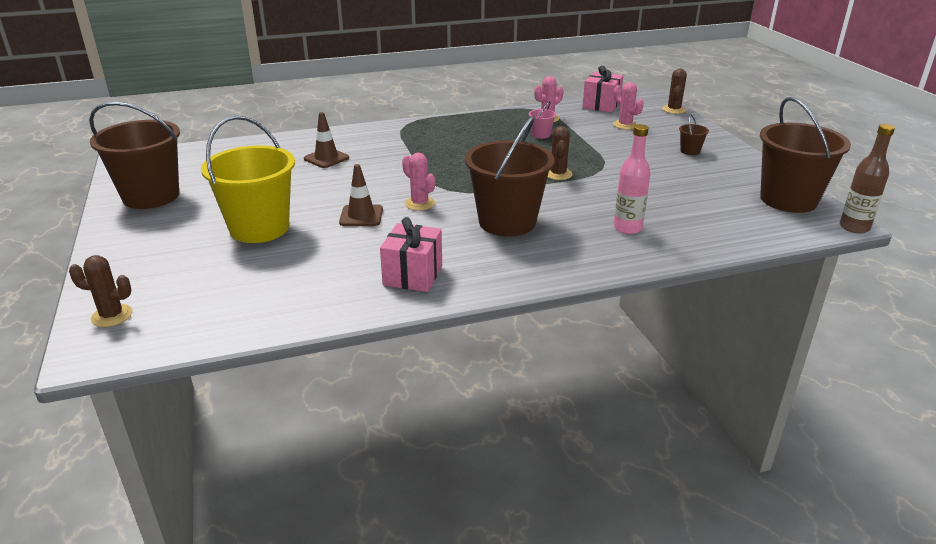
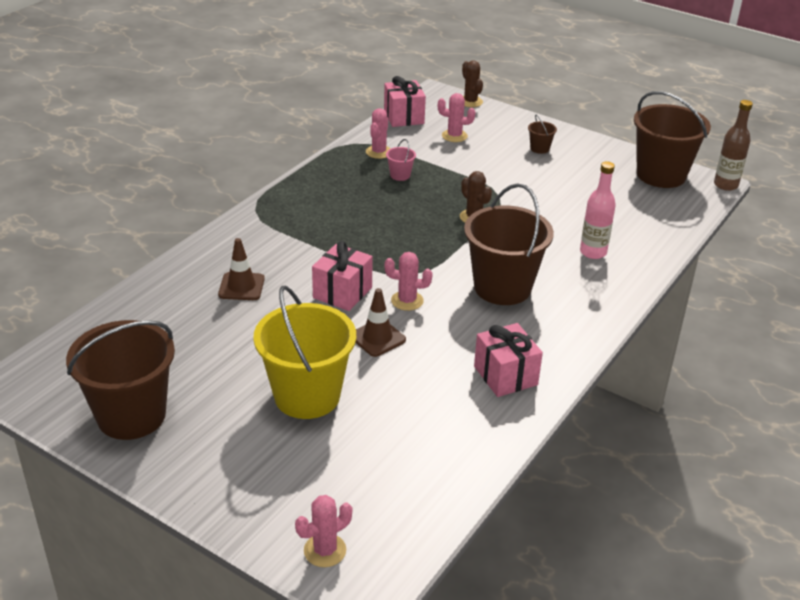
camera: 40 degrees left, 5 degrees up
brown cactus [69,255,132,327] -> pink cactus [295,495,352,567]
none -> pink gift [312,241,373,311]

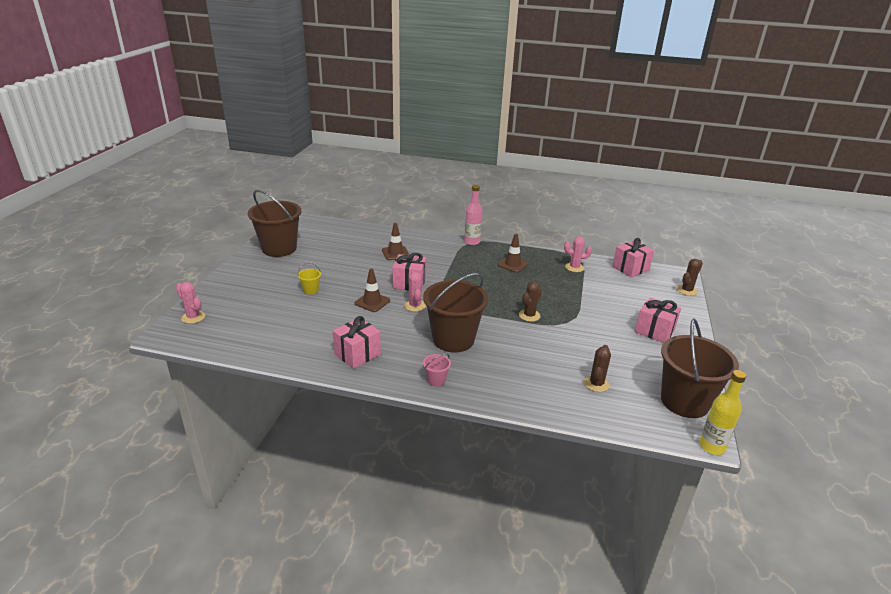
camera: 70 degrees right, 5 degrees down
yellow bucket [253,286,356,419] -> yellow bucket [297,262,321,294], size x0.40
pink bucket [386,139,416,181] -> pink bucket moved to [423,354,451,386]
pink cactus [438,93,475,142] -> none
brown bucket [528,115,557,154] -> pink gift [635,297,681,343]
pink bottle [580,162,616,259] -> pink bottle moved to [464,185,482,245]
brown bottle [714,100,753,191] -> yellow bottle [699,370,746,455]
none -> brown traffic cone [498,234,529,273]
none -> brown cactus [584,345,611,392]

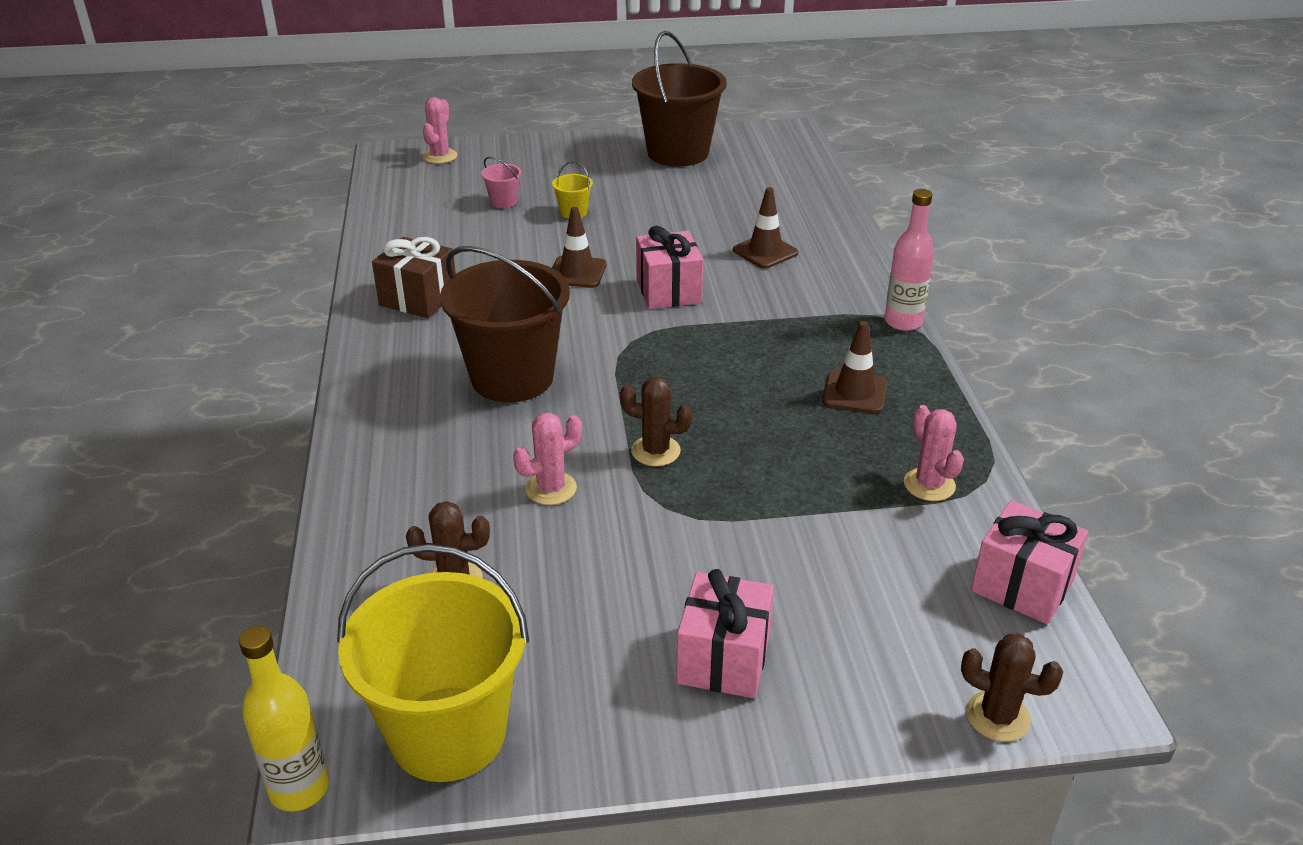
camera: 70 degrees right, 5 degrees up
pink gift [333,316,381,369] -> brown gift [372,237,456,318]
pink cactus [404,271,426,312] -> pink cactus moved to [513,413,582,505]
pink bucket [423,354,451,386] -> pink bucket moved to [481,157,521,208]
brown bucket [661,318,739,418] -> yellow bucket [337,544,529,782]

